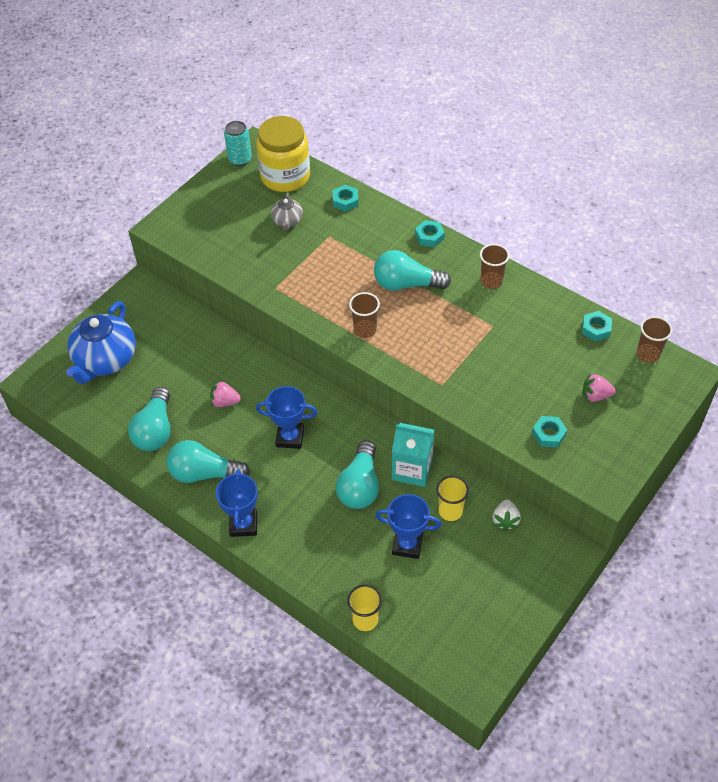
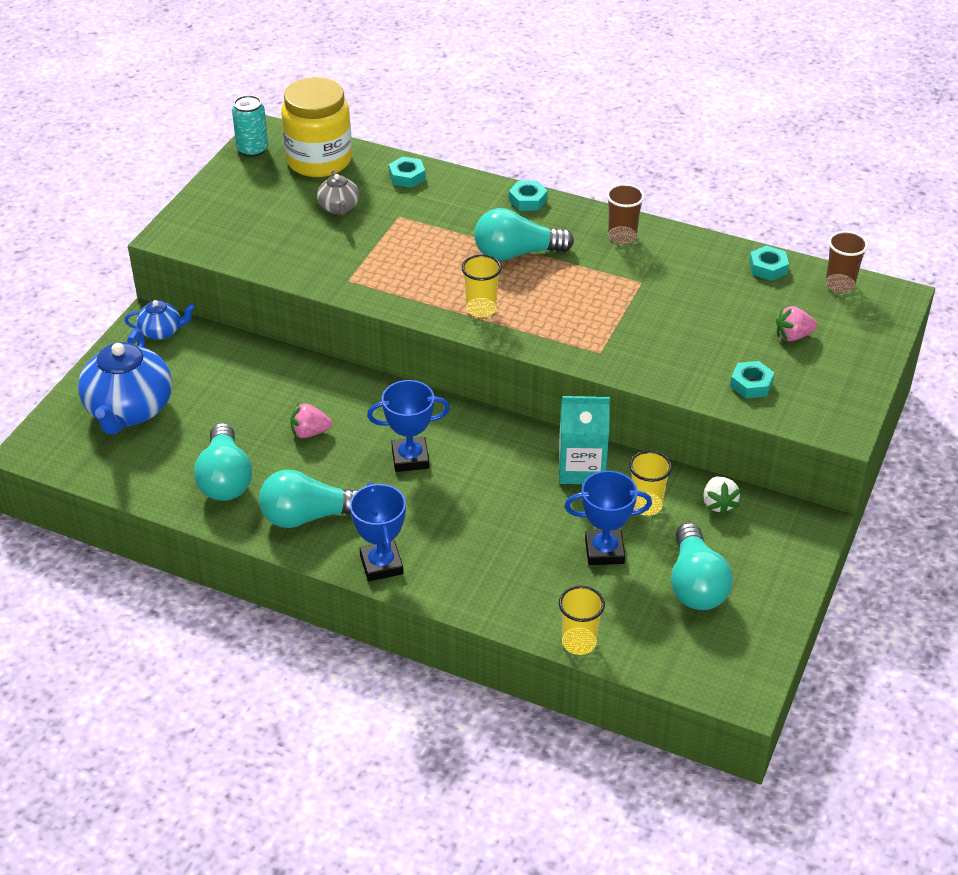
camera: 15 degrees left, 10 degrees down
turquoise light bulb [336,440,379,509] -> turquoise light bulb moved to [671,522,733,610]
brown cup [349,292,380,338] -> yellow cup [462,255,502,317]
none -> blue teapot [125,300,195,340]

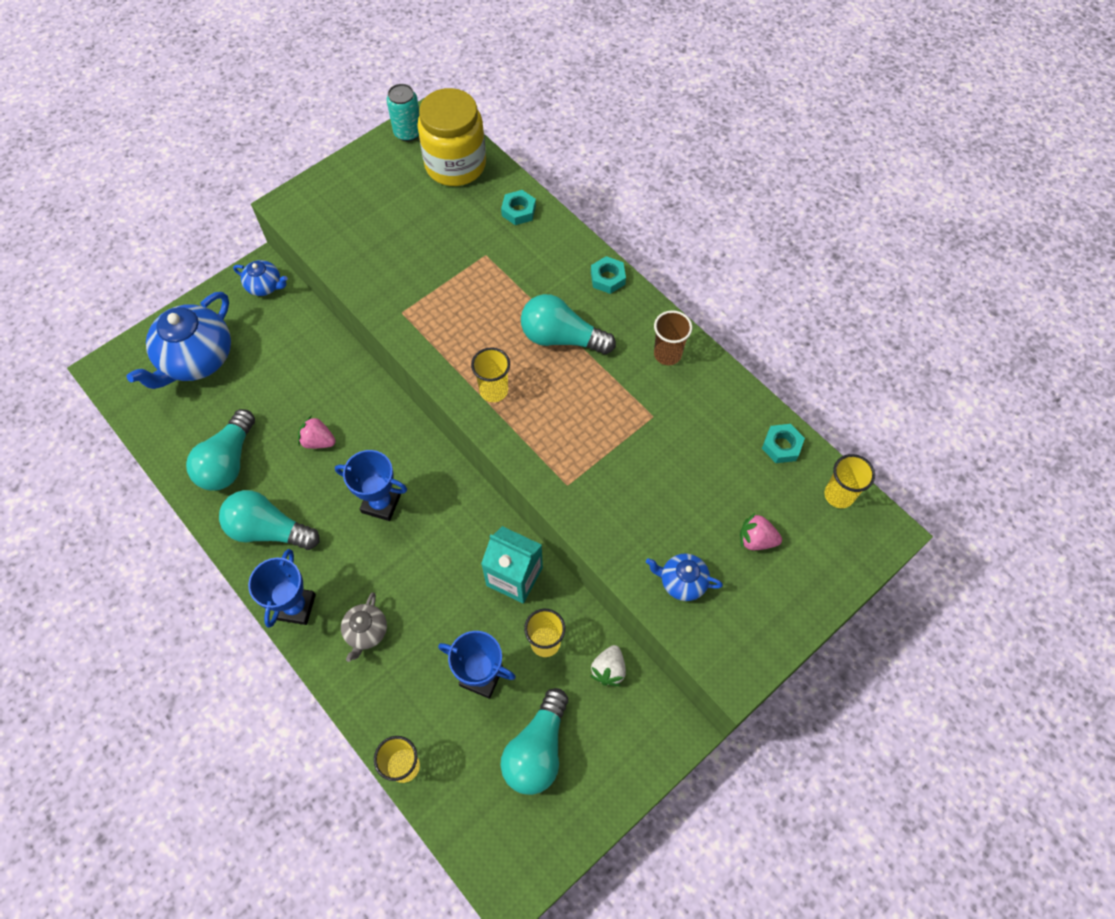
camera: 25 degrees right, 20 degrees up
grey teapot [317,171,359,215] -> grey teapot moved to [341,593,387,662]
turquoise nut [730,361,774,399] -> blue teapot [646,554,723,601]
brown cup [825,231,868,293] -> yellow cup [824,454,875,508]

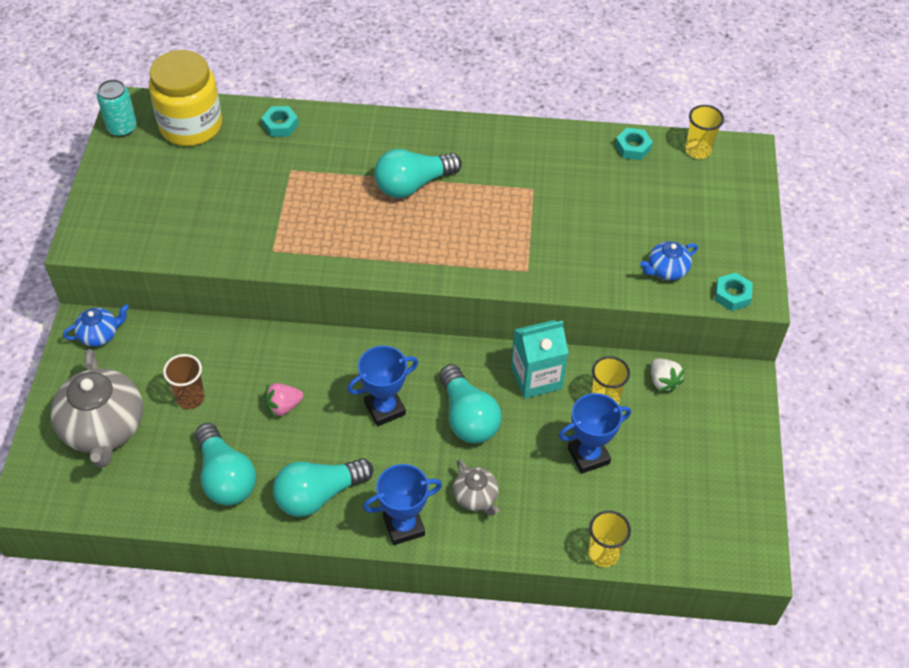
camera: 45 degrees left, 10 degrees down
blue teapot [127,292,231,389] -> grey teapot [51,349,143,468]
blue trophy [248,549,316,628] -> blue trophy turned 75 degrees counterclockwise [363,464,442,545]
yellow cup [471,347,510,402] -> none
turquoise light bulb [500,688,568,795] -> turquoise light bulb moved to [439,364,502,444]
turquoise nut [591,256,626,294] -> turquoise nut moved to [715,273,753,311]
brown cup [654,310,692,365] -> brown cup moved to [163,354,205,409]
pink strawberry [740,513,782,550] -> none

